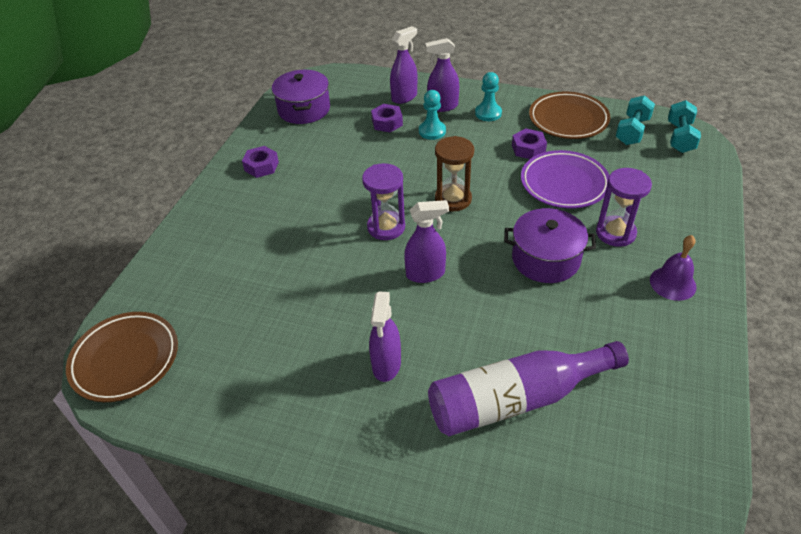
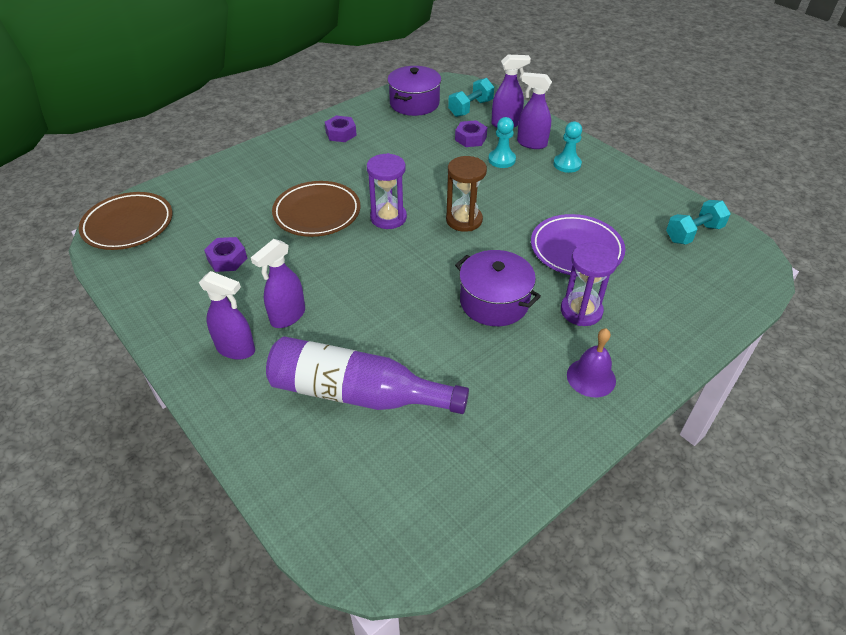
camera: 30 degrees right, 0 degrees up
purple spray bottle [404,200,449,283] -> purple spray bottle moved to [199,271,255,360]
purple nut [512,128,547,159] -> purple nut moved to [204,237,247,272]
brown plate [529,91,610,139] -> brown plate moved to [272,181,360,237]
turquoise dumbbell [668,100,701,153] -> turquoise dumbbell moved to [448,78,494,117]

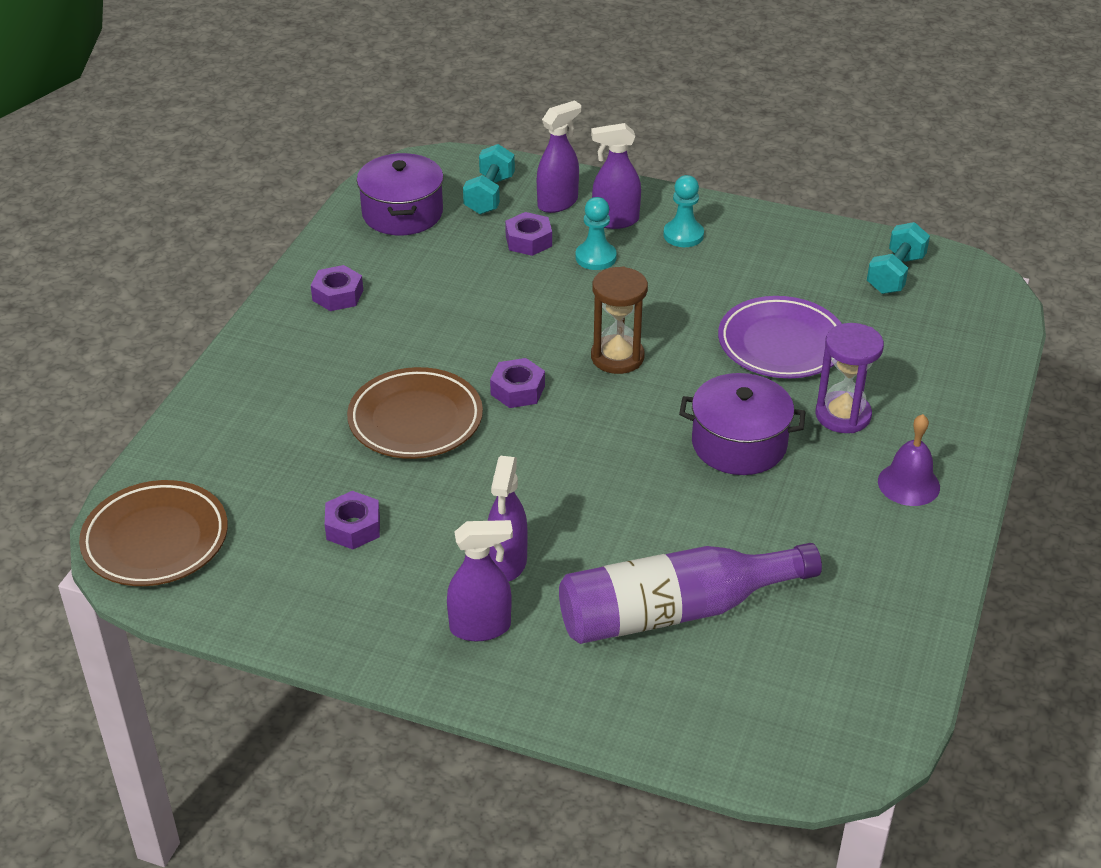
camera: 30 degrees left, 5 degrees down
purple hourglass [367,153,407,229] -> purple nut [490,358,545,408]

